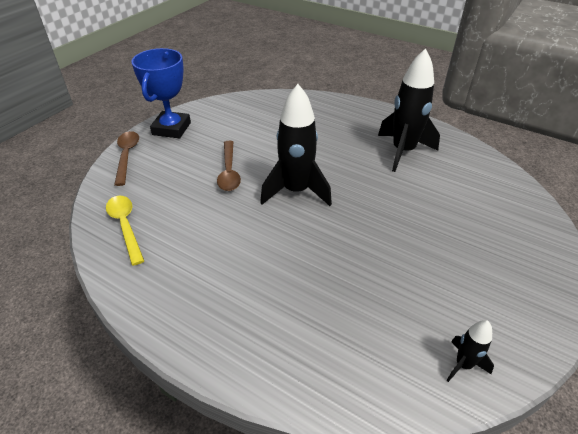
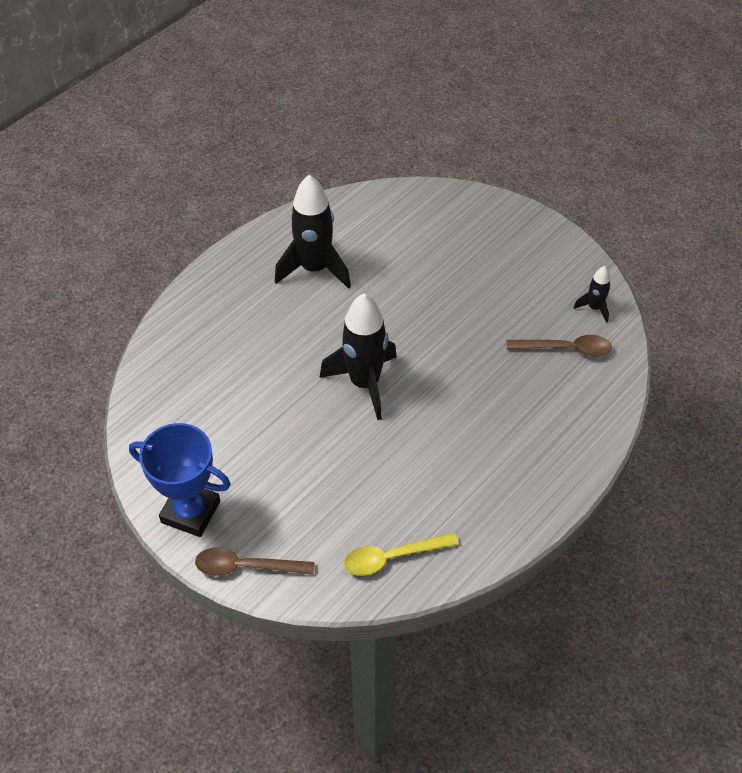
camera: 80 degrees left, 10 degrees up
brown spoon [217,141,241,191] -> brown spoon moved to [507,335,612,357]

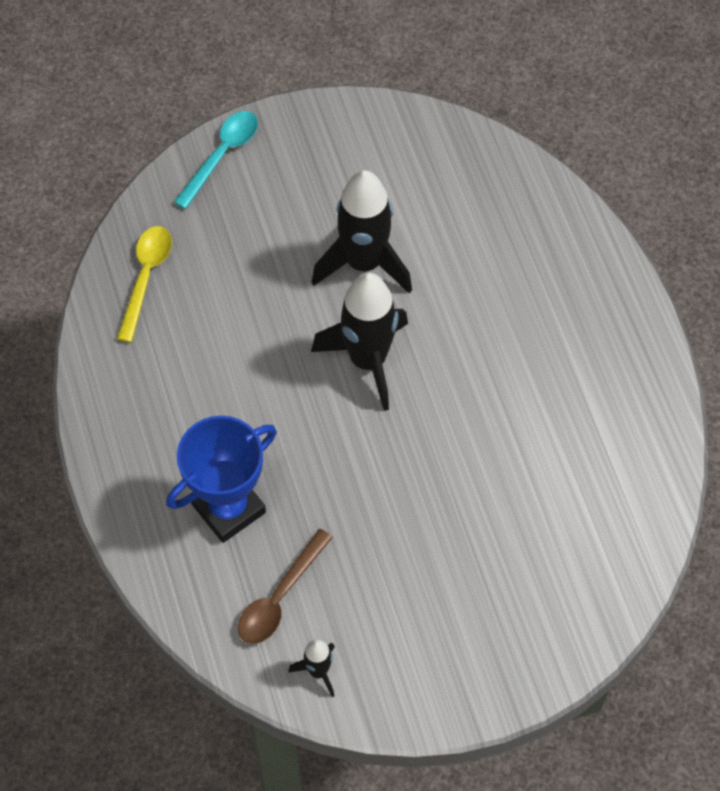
camera: 120 degrees right, 10 degrees up
blue trophy [129,423,231,537] -> blue trophy moved to [166,416,277,543]
brown spoon [195,547,315,576] -> turquoise spoon [174,111,258,209]
black rocket [274,175,351,289] -> black rocket moved to [312,170,412,293]

